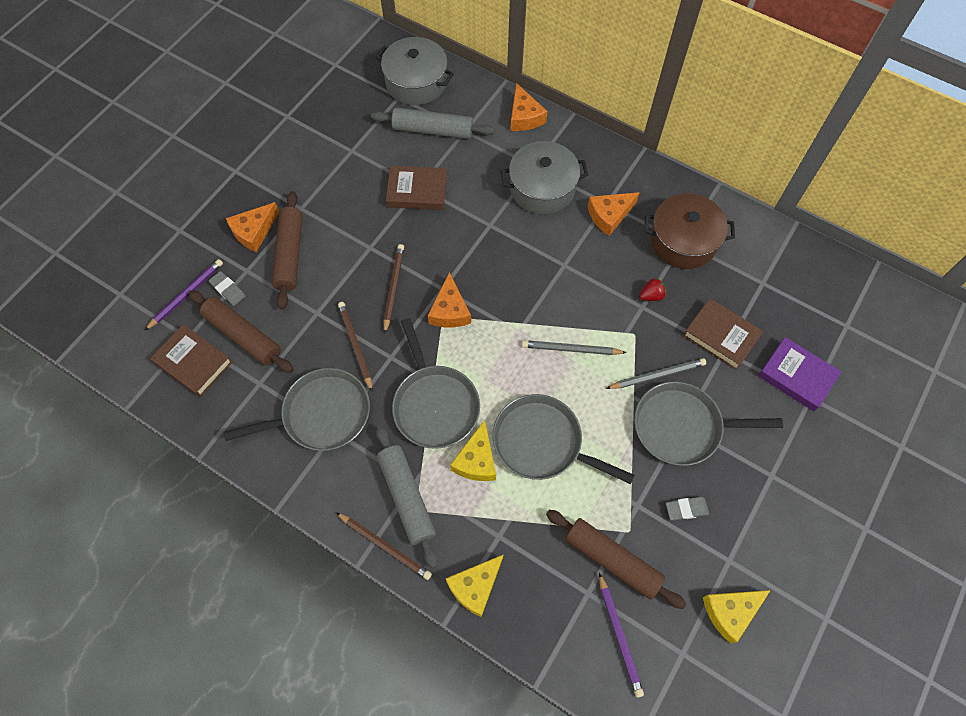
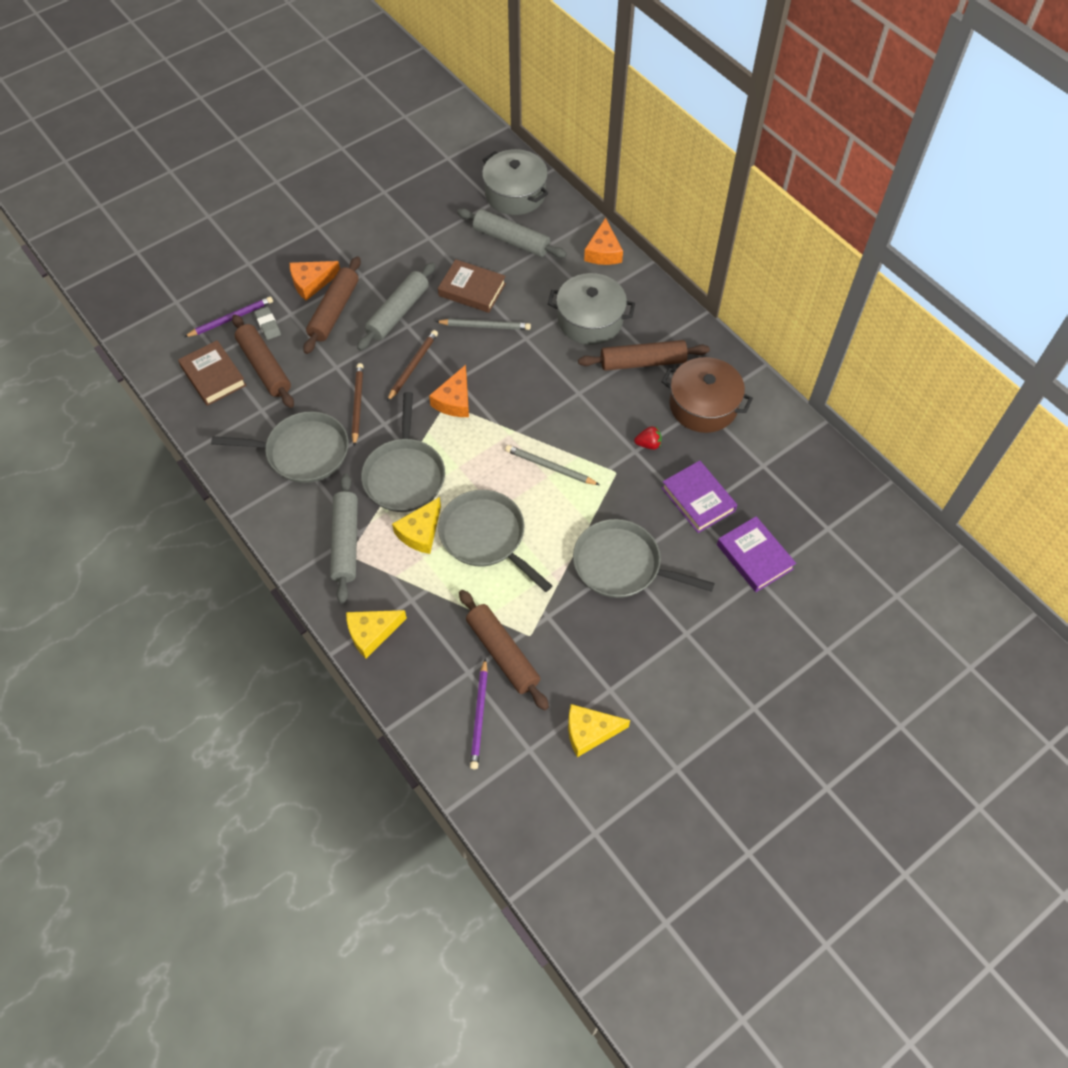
camera: 20 degrees right, 5 degrees down
brown pencil [336,512,432,580] -> none
orange cheese [588,192,640,236] -> brown rolling pin [578,340,710,371]
grey pencil [605,358,706,389] -> grey pencil moved to [435,319,531,330]
grey eraser [666,497,709,521] -> none
brown book [683,298,763,370] -> purple book [662,460,737,533]
none -> grey rolling pin [357,262,436,351]

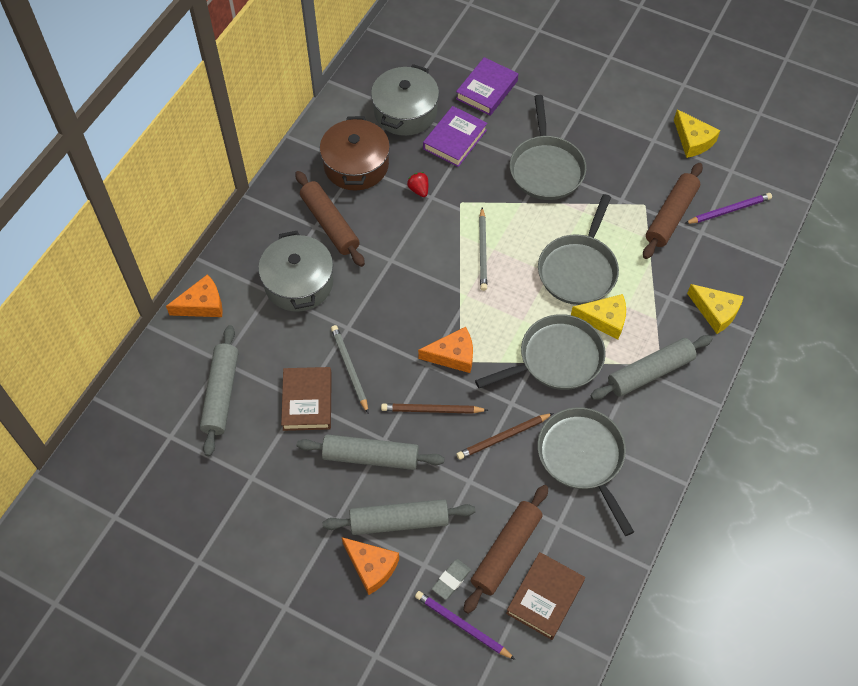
camera: 115 degrees left, 0 degrees up
brown rolling pin [303,257,361,354] -> grey rolling pin [322,499,475,535]
grey pot [482,149,548,215] -> grey pot moved to [371,64,439,136]

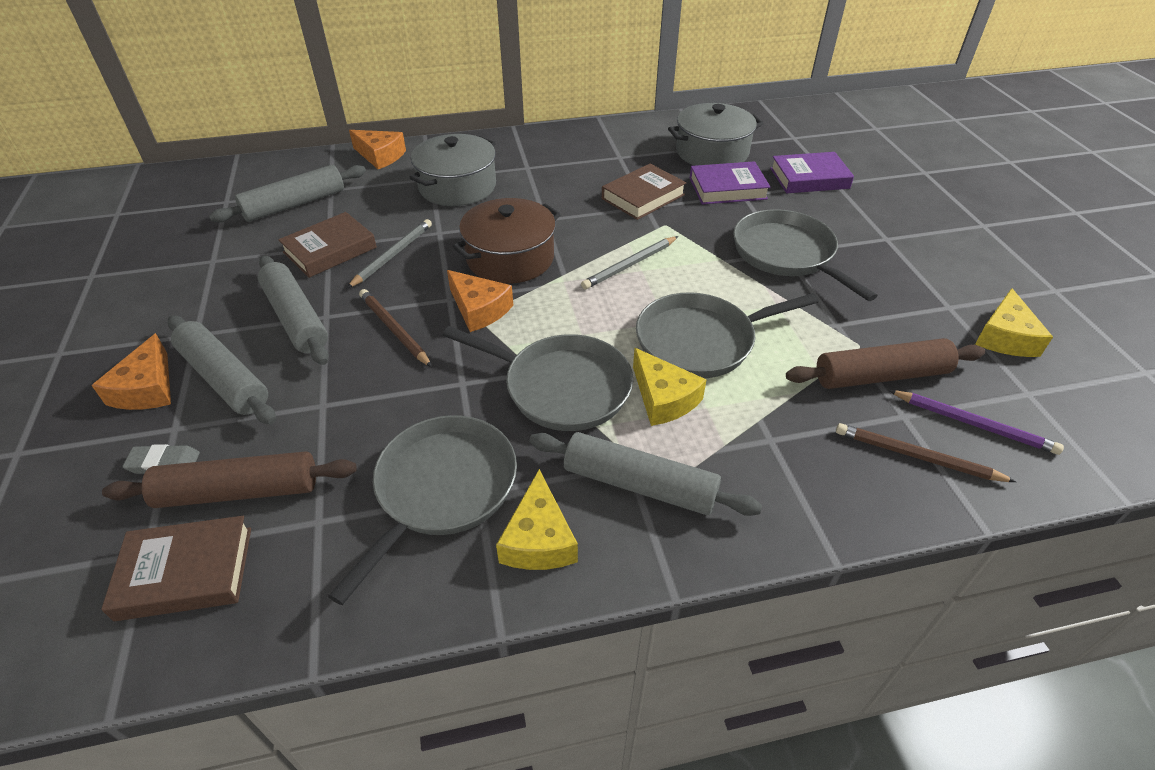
camera: 50 degrees right, 15 degrees down
brown rolling pin [295,171,365,267] -> none
brown pot [320,116,390,191] -> brown pot moved to [452,198,561,284]
red strawberry [407,172,428,197] -> brown book [602,164,686,220]
purple pencil [415,591,515,660] -> none
brown pencil [456,413,553,460] -> brown pencil moved to [836,423,1016,482]
grey pan [510,95,586,200] -> grey pan turned 105 degrees clockwise [733,209,877,301]
yellow cheese [687,284,744,334] -> yellow cheese moved to [496,469,578,570]

